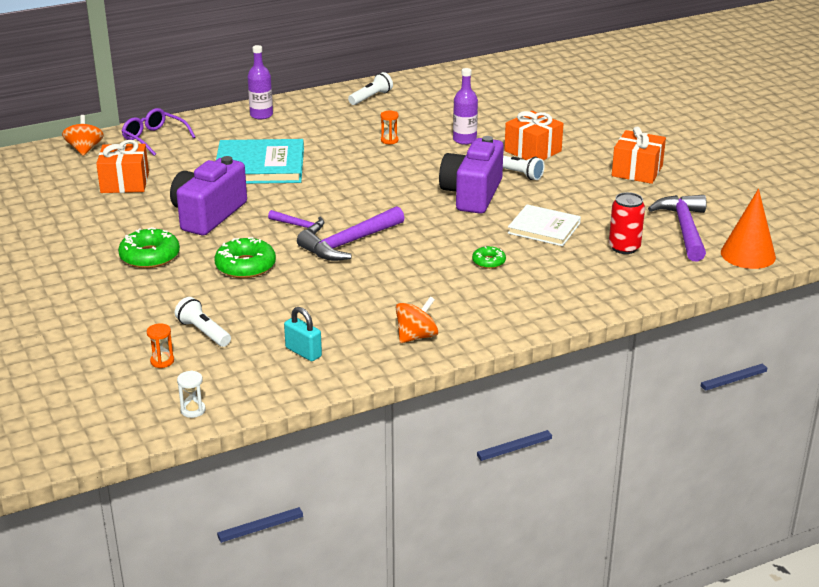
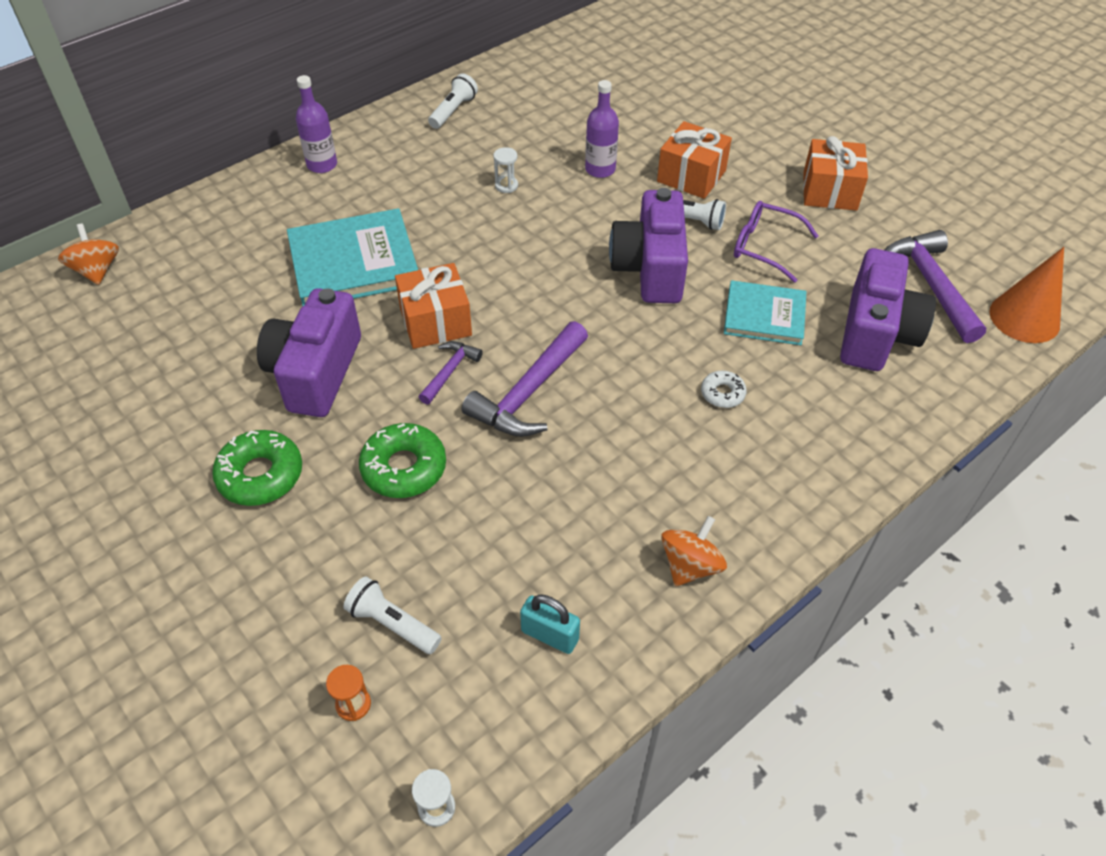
camera: 15 degrees left, 20 degrees up
orange gift [96,140,149,193] -> orange gift moved to [395,263,472,349]
purple glasses [122,108,195,156] -> purple glasses moved to [734,201,818,283]
purple hammer [268,210,324,234] -> purple hammer turned 75 degrees counterclockwise [419,341,483,404]
orange hourglass [381,111,399,145] -> white hourglass [493,147,518,193]
green donut [472,246,506,269] -> white donut [701,371,747,408]
white book [508,204,581,246] -> turquoise book [724,280,806,345]
red can [609,192,645,254] -> purple camera [840,248,936,371]

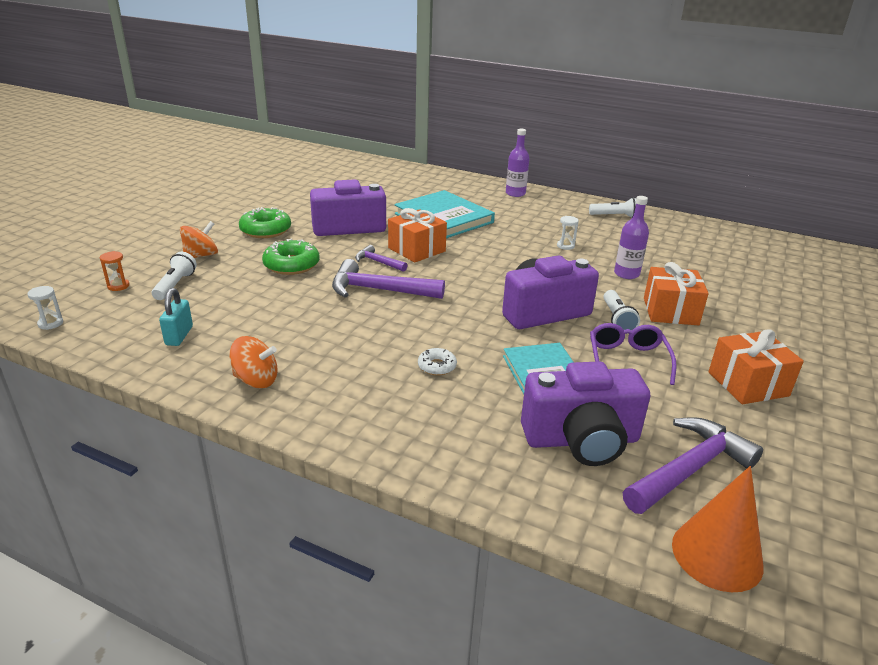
camera: 65 degrees right, 20 degrees down
orange spinning top [58,224,119,285] -> orange spinning top moved to [180,221,218,258]
purple hammer [419,341,483,404] -> purple hammer turned 150 degrees counterclockwise [355,245,408,272]

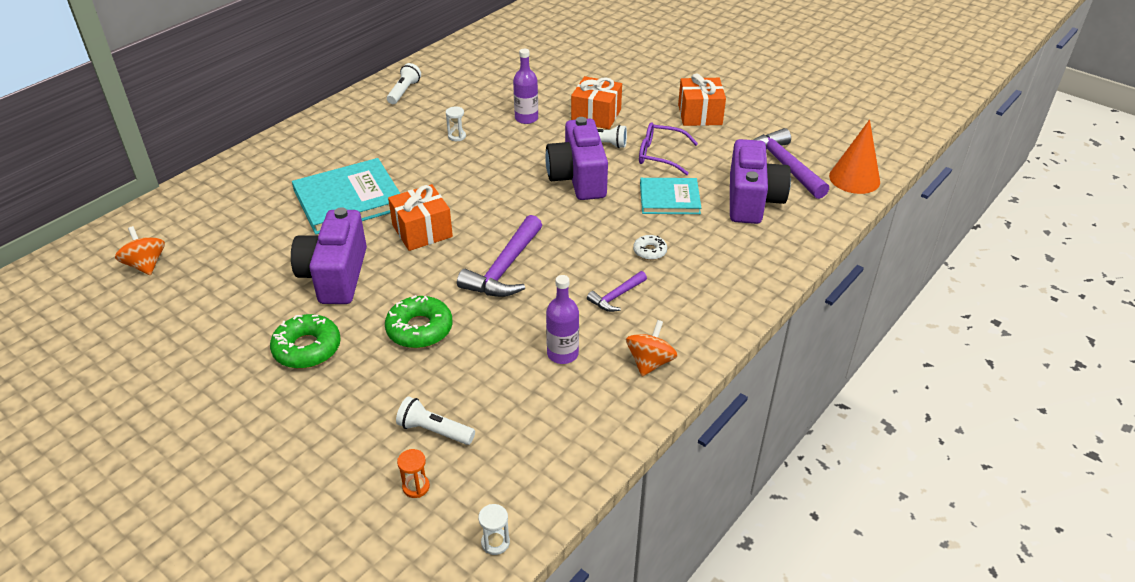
camera: 75 degrees left, 10 degrees up
turquoise padlock [159,288,193,346] -> none
orange spinning top [180,221,218,258] -> orange spinning top moved to [115,226,165,275]
purple hammer [355,245,408,272] -> purple hammer moved to [587,271,647,312]
purple bottle [506,129,530,197] -> purple bottle moved to [546,275,579,364]

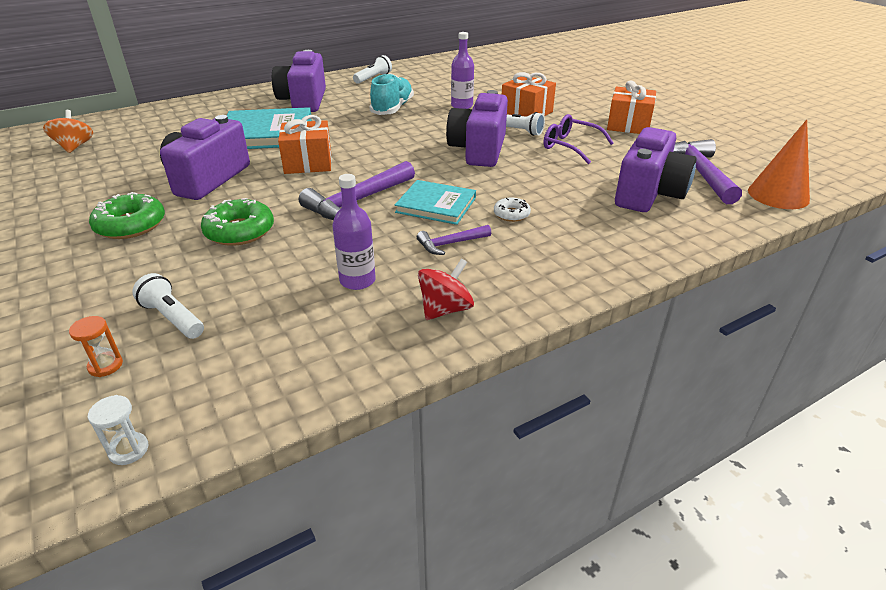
camera: 20 degrees right, 5 degrees down
white hourglass [446,106,466,141] -> turquoise shoe [370,73,414,115]
orange spinning top [626,320,677,376] -> red spinning top [418,258,474,320]
turquoise book [640,178,701,214] -> turquoise book moved to [395,180,476,225]
none -> purple camera [272,50,326,112]

